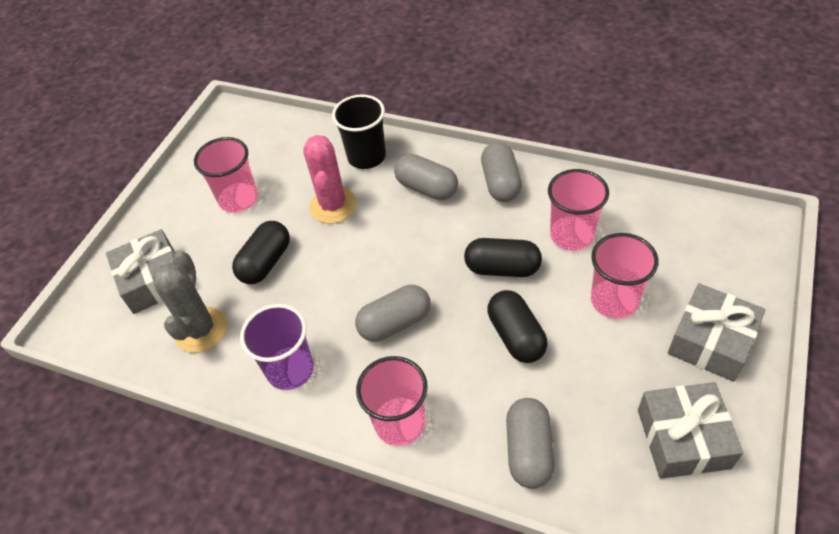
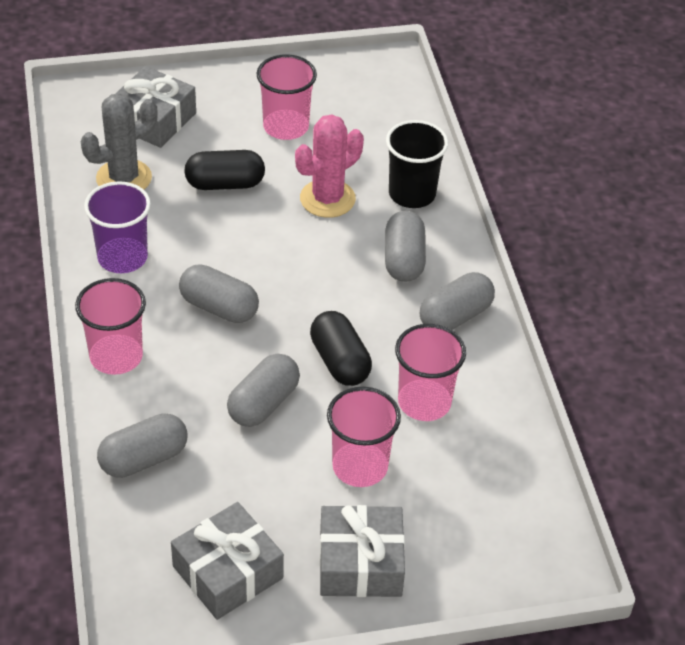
camera: 50 degrees right, 5 degrees down
black capsule [487,290,548,363] -> grey capsule [227,353,300,427]

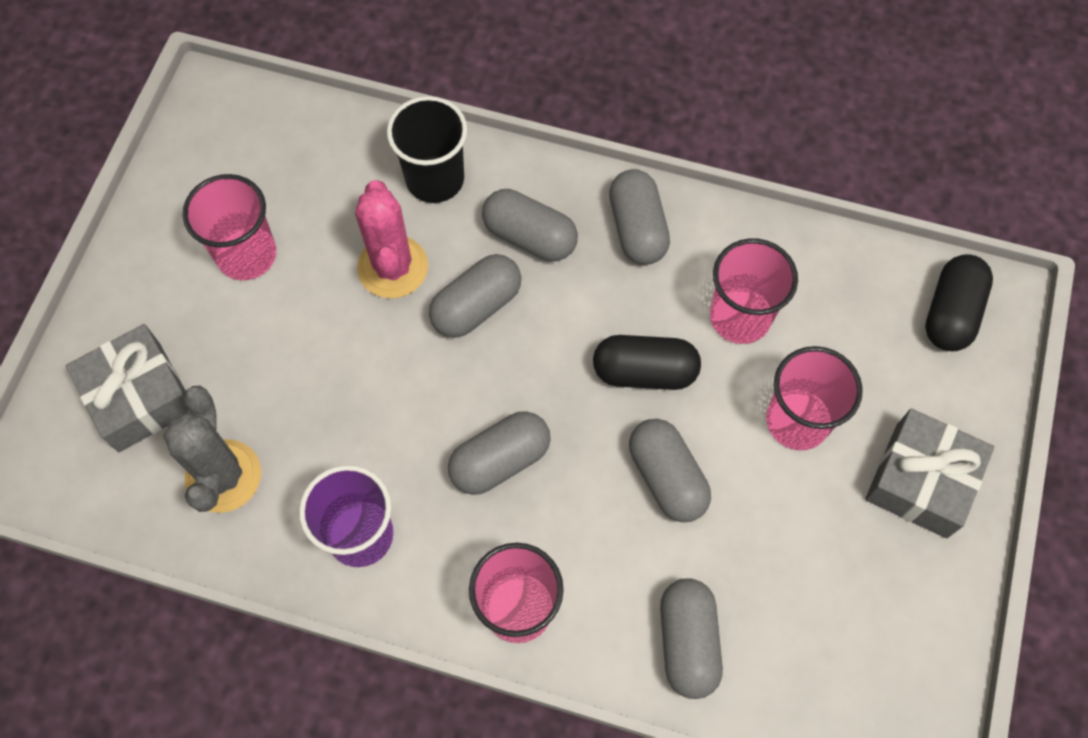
camera: 60 degrees left, 20 degrees up
grey gift [171,502,284,620] -> none
black capsule [184,150,265,190] -> black capsule moved to [925,254,993,351]
none -> grey capsule [429,254,521,338]

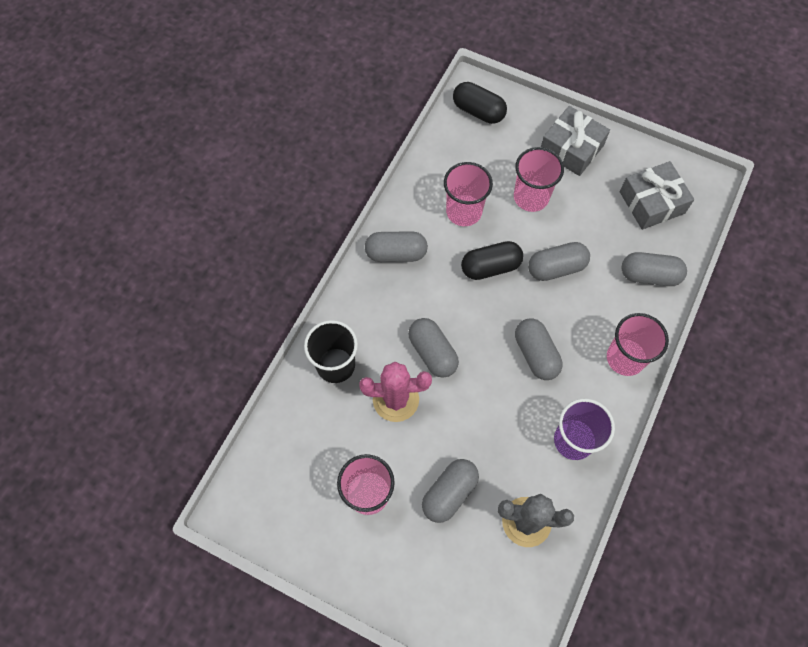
camera: 80 degrees left, 0 degrees up
grey gift [66,324,191,452] -> grey gift moved to [620,161,694,230]
grey capsule [482,189,578,261] -> grey capsule moved to [422,459,479,523]
black capsule [593,335,701,390] -> black capsule turned 60 degrees clockwise [461,241,523,280]

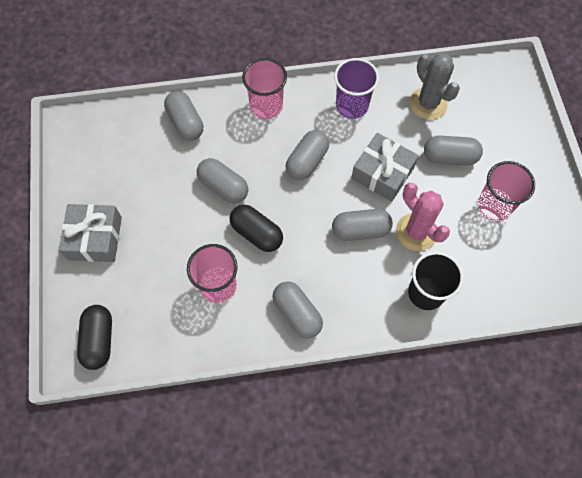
camera: 125 degrees left, 0 degrees up
grey capsule [408,318,459,378] -> grey capsule turned 60 degrees clockwise [332,209,393,241]
pink cup [514,147,564,212] -> none
grey gift [620,161,694,230] -> grey gift moved to [351,133,419,201]

